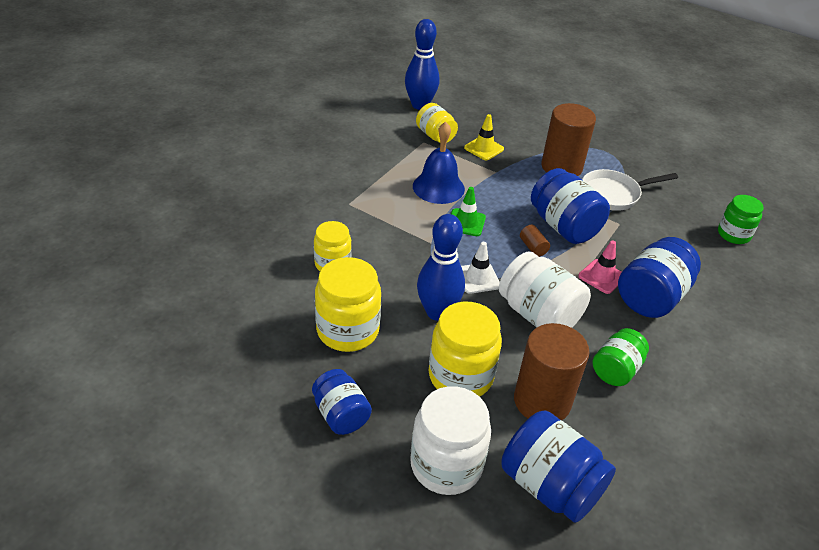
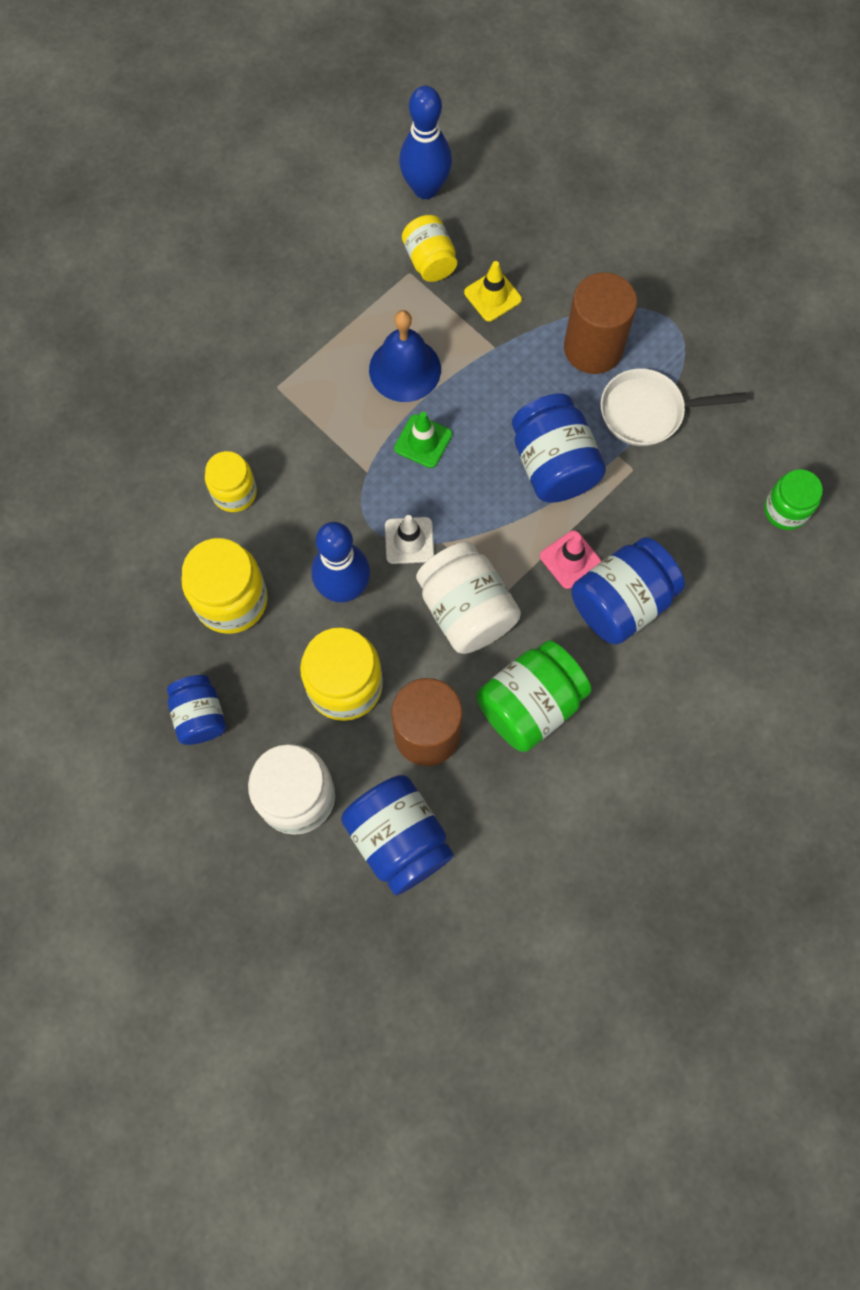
camera: 15 degrees right, 30 degrees up
brown cylinder [520,225,550,257] -> none
green jar [593,328,649,386] -> green jar [476,640,591,752], size x1.59

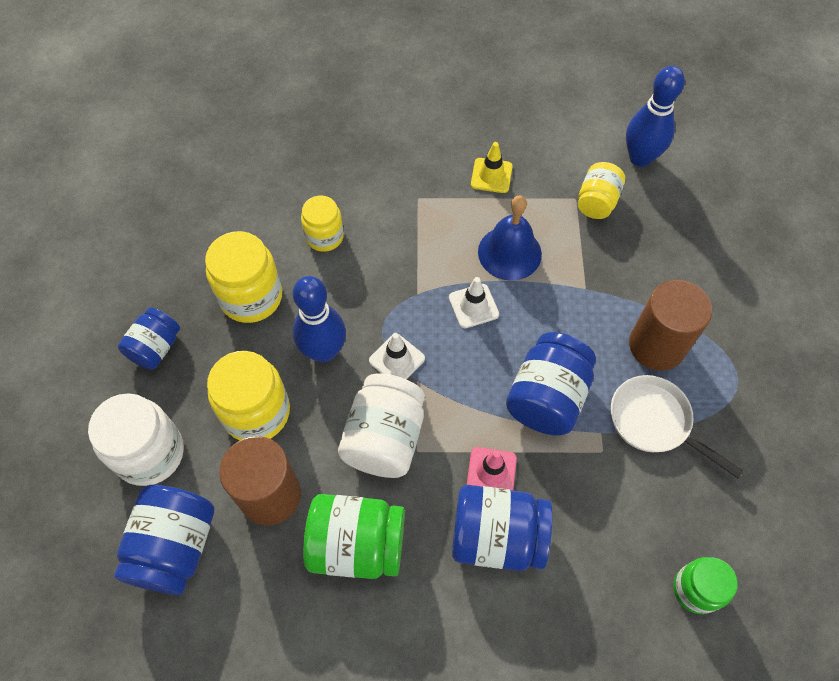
camera: 45 degrees right, 10 degrees down
green traffic cone [394,412,452,468] -> white traffic cone [449,277,499,328]
yellow traffic cone [464,261,522,322] -> yellow traffic cone moved to [471,142,513,193]

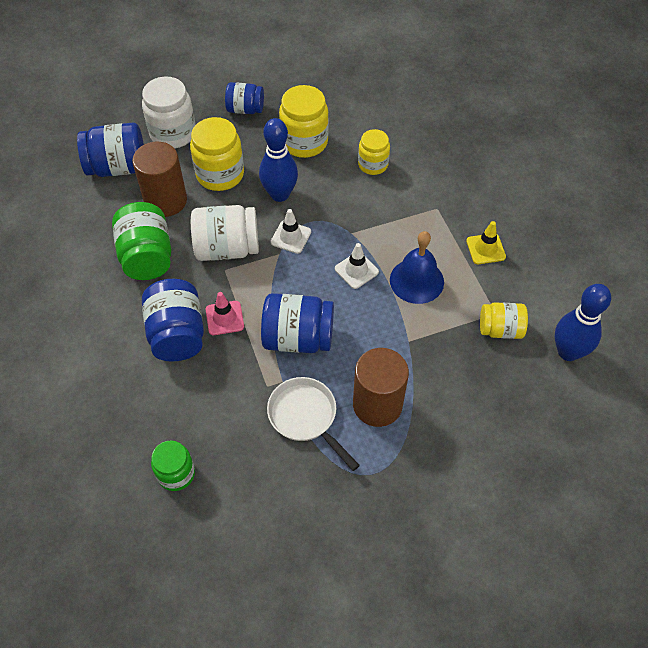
camera: 70 degrees right, 5 degrees down
white pan [611,375,744,478] -> white pan turned 60 degrees counterclockwise [267,377,360,471]

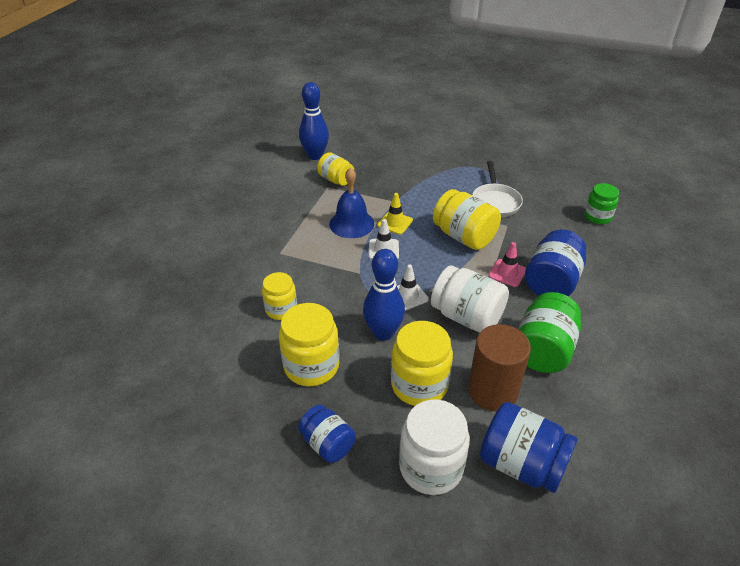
camera: 140 degrees left, 15 degrees down
blue jar [261,293,334,353] -> yellow jar [433,189,501,250]
brown cylinder [353,348,409,427] -> none
yellow traffic cone [466,221,506,264] -> yellow traffic cone moved to [377,193,413,235]

